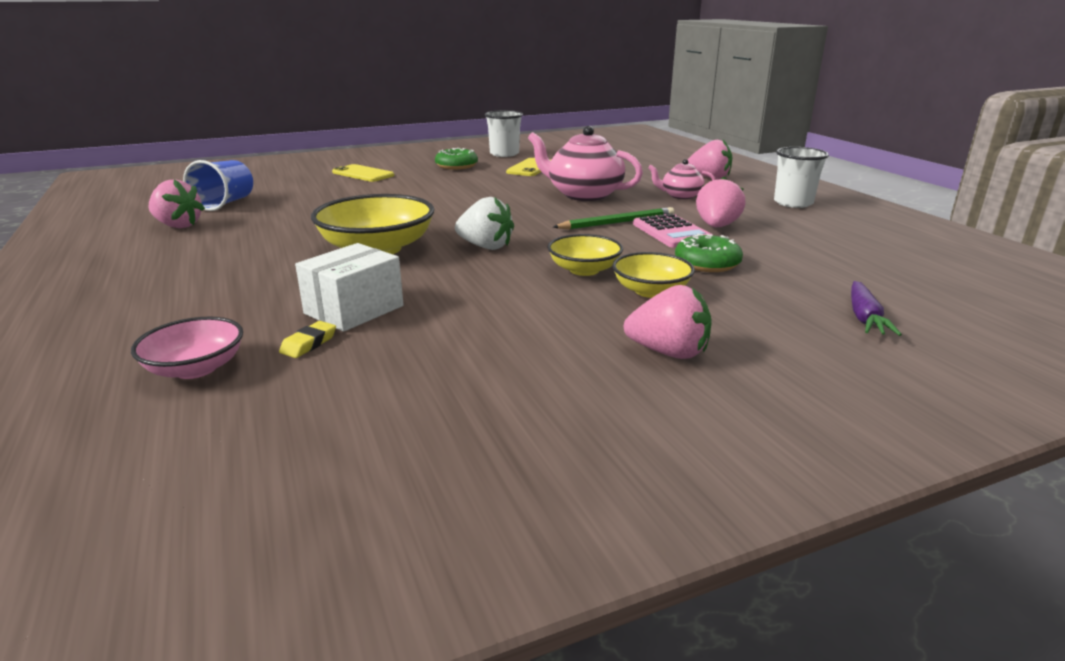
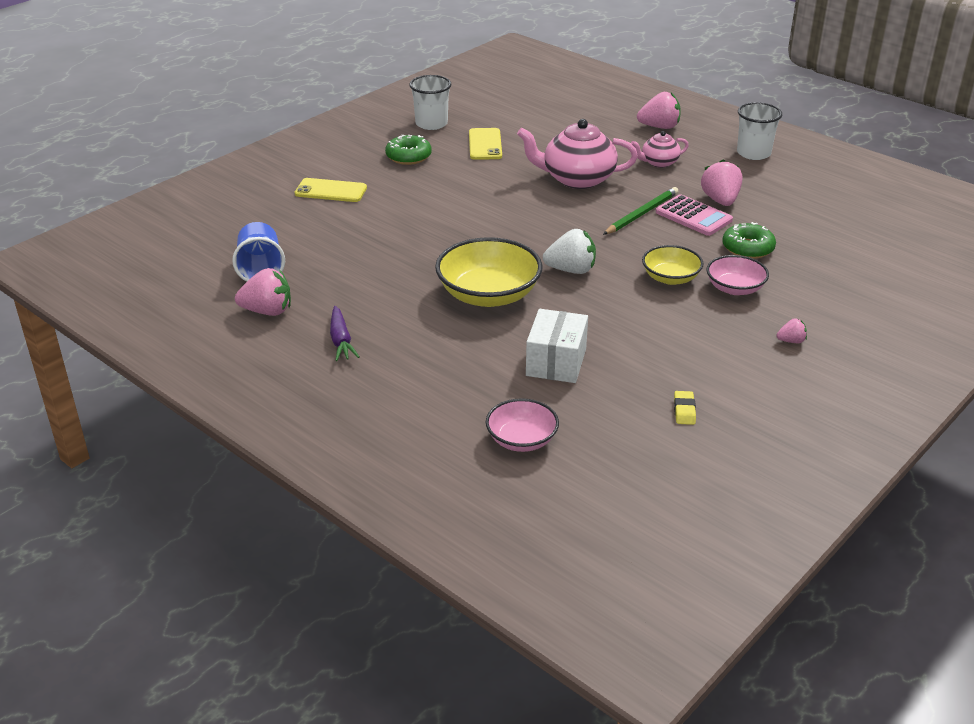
camera: 25 degrees left, 10 degrees up
yellow eraser [279,321,336,358] -> yellow eraser moved to [674,391,696,425]
yellow bowl [612,252,695,298] -> pink bowl [707,255,769,295]
pink strawberry [624,285,712,359] -> pink strawberry [777,318,807,343], size x0.52
purple carrot [851,281,902,336] -> purple carrot moved to [330,306,359,361]

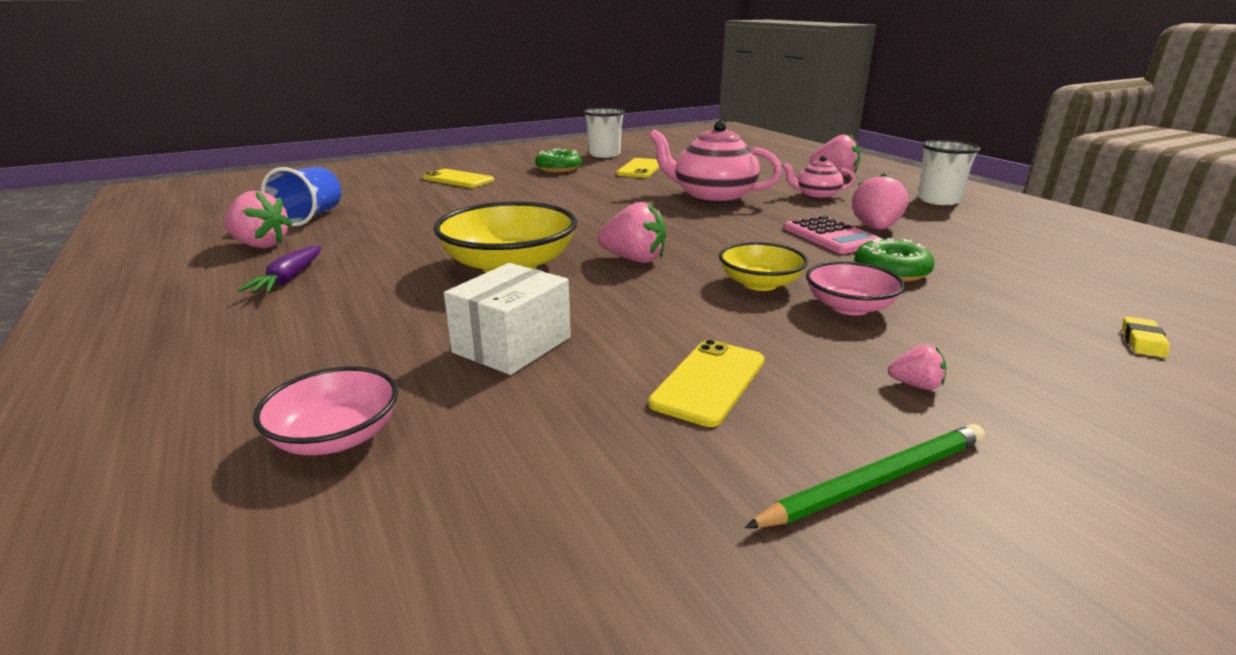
camera: 20 degrees right, 10 degrees down
white strawberry [543,229,596,274] -> pink strawberry [597,202,666,263]
green pencil [603,187,678,235] -> green pencil moved to [744,424,985,528]
yellow eraser [674,391,696,425] -> yellow eraser moved to [1122,317,1170,358]
none -> yellow phone [648,339,764,427]

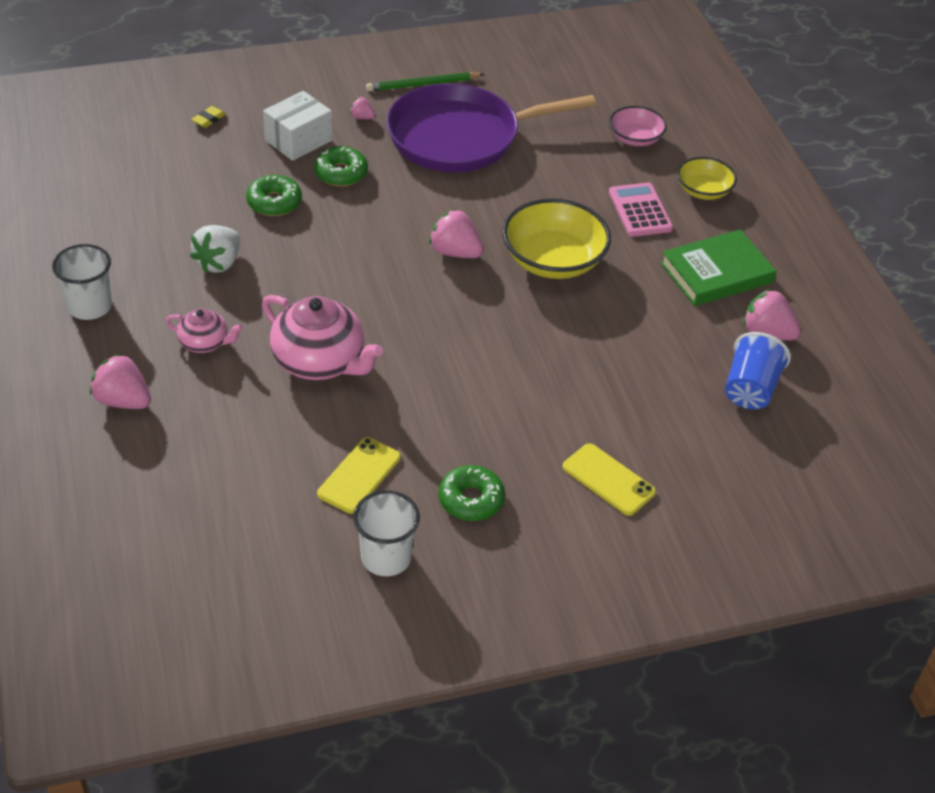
camera: 170 degrees left, 20 degrees up
purple carrot [238,246,321,293] -> green book [660,229,776,306]
white box [444,263,571,375] -> white box moved to [263,91,332,161]
yellow phone [648,339,764,427] -> purple pan [386,83,596,172]
yellow bowl [719,242,808,291] -> yellow bowl moved to [677,157,737,200]
pink calculator [784,215,881,254] -> pink calculator moved to [609,182,673,237]
pink bowl [806,261,905,315] -> green donut [314,146,368,187]
pink strawberry [852,173,908,230] -> white strawberry [190,225,240,273]

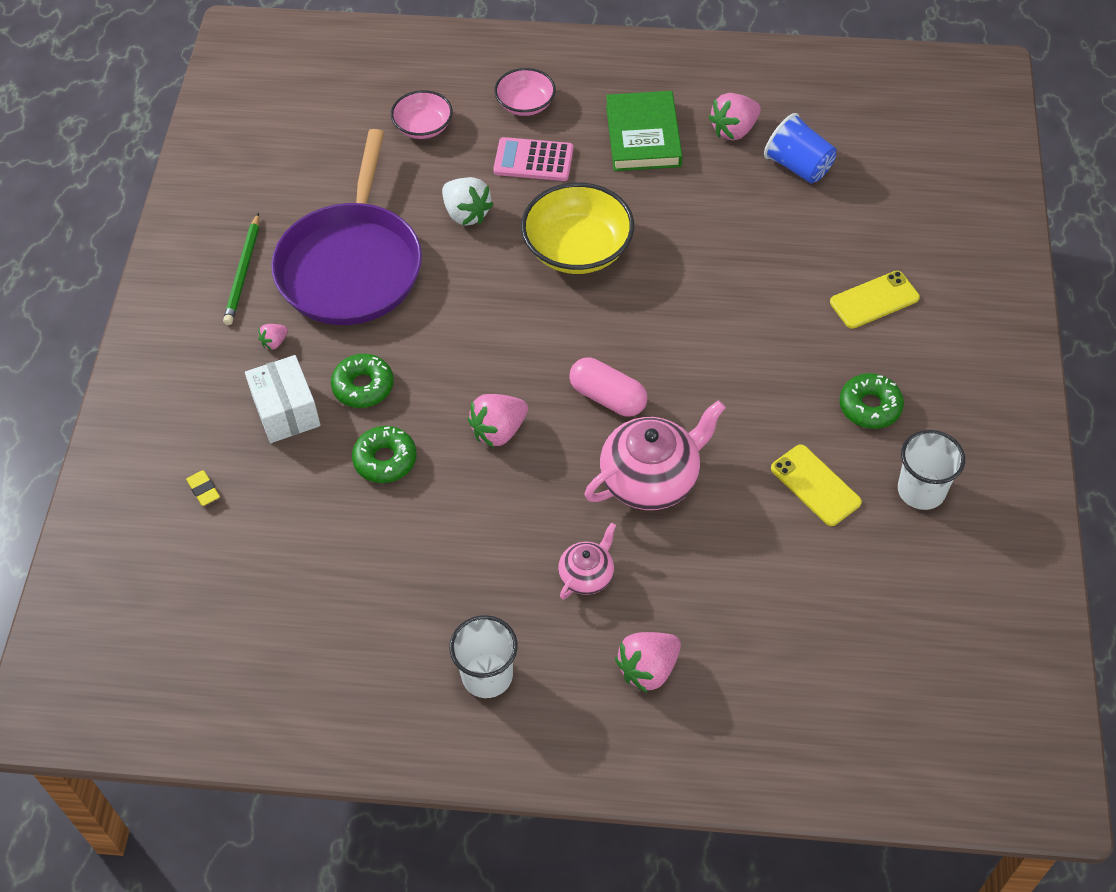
camera: 65 degrees left, 10 degrees up
white strawberry [190,225,240,273] -> white strawberry moved to [442,177,494,225]
pink strawberry [429,209,484,258] -> pink strawberry moved to [468,394,528,448]
yellow bowl [677,157,737,200] -> pink bowl [494,68,556,116]
none -> pink capsule [569,358,647,417]

